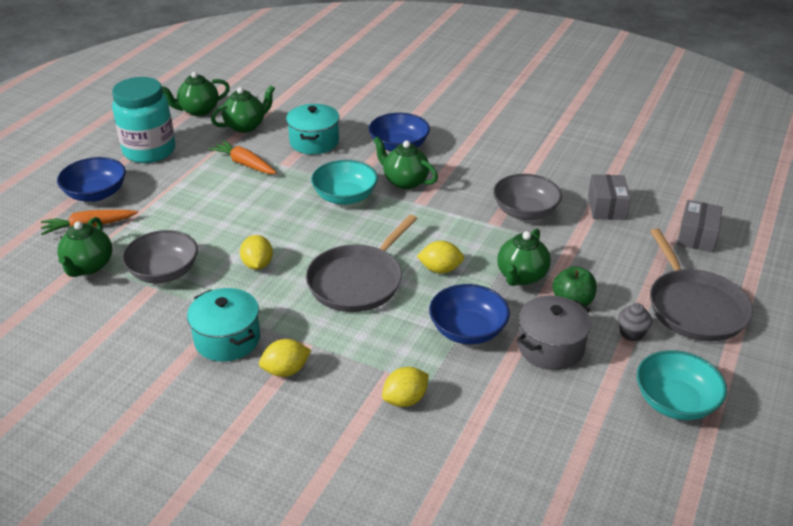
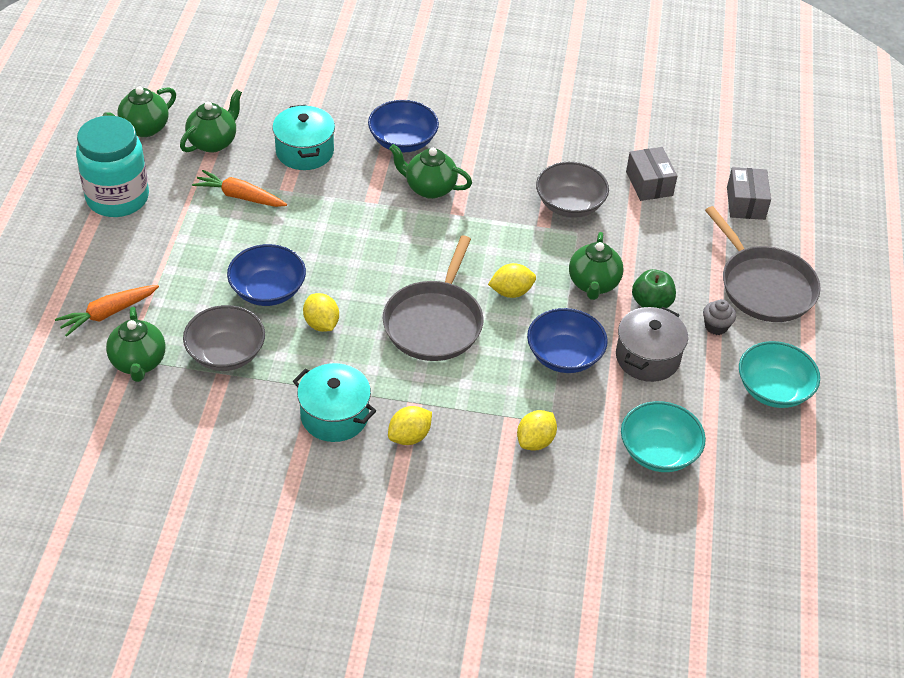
camera: 20 degrees left, 10 degrees up
blue bowl [57,157,126,202] -> blue bowl moved to [227,244,306,306]
turquoise bowl [311,160,378,205] -> turquoise bowl moved to [621,401,706,472]

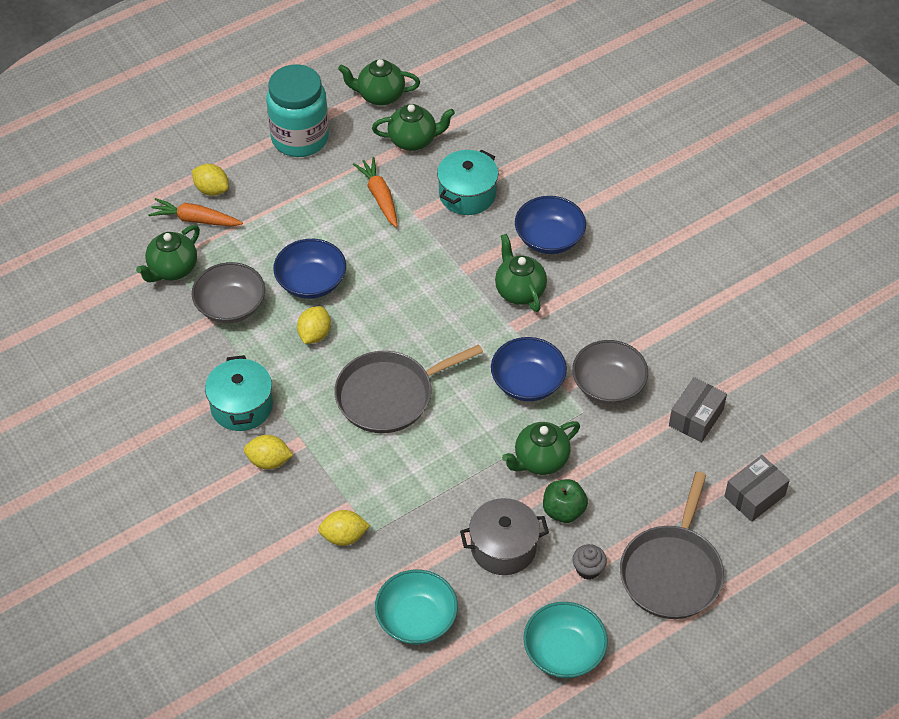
camera: 50 degrees right, 5 degrees up
yellow lemon [488,263,536,298] -> yellow lemon moved to [192,164,229,196]
blue bowl [527,308,608,373] -> blue bowl moved to [491,337,567,401]

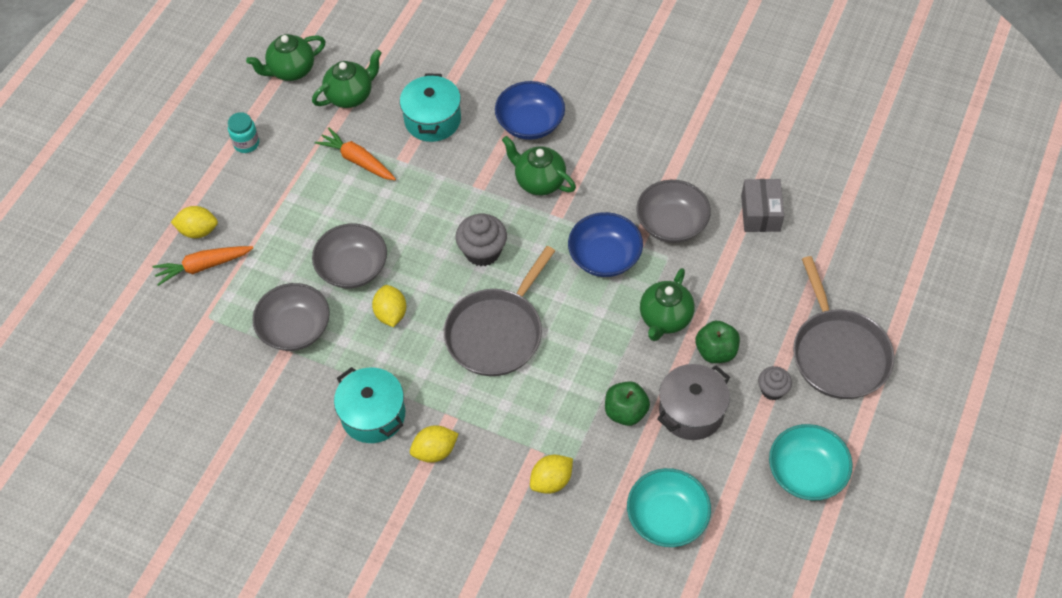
camera: 30 degrees left, 5 degrees up
green teapot [136,225,200,282] -> none
turquoise jar [266,64,329,157] -> turquoise jar [228,112,259,153], size x0.44
blue bowl [273,239,346,299] -> grey bowl [312,223,387,288]
grey box [724,455,790,522] -> none
none -> grey cupcake [456,214,507,266]
none -> green apple [605,381,650,426]

